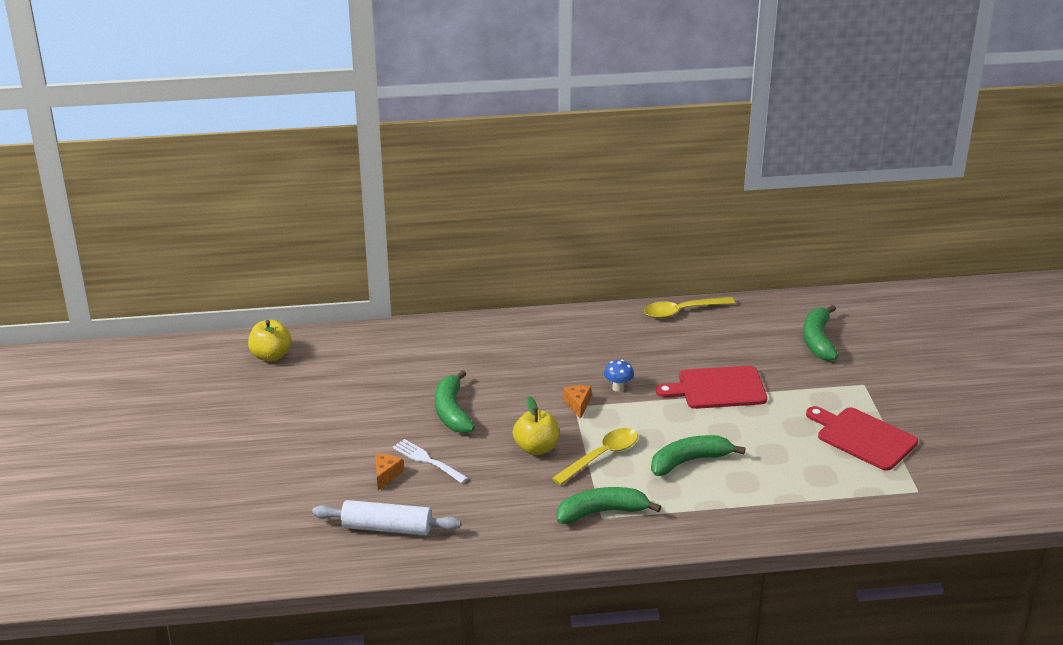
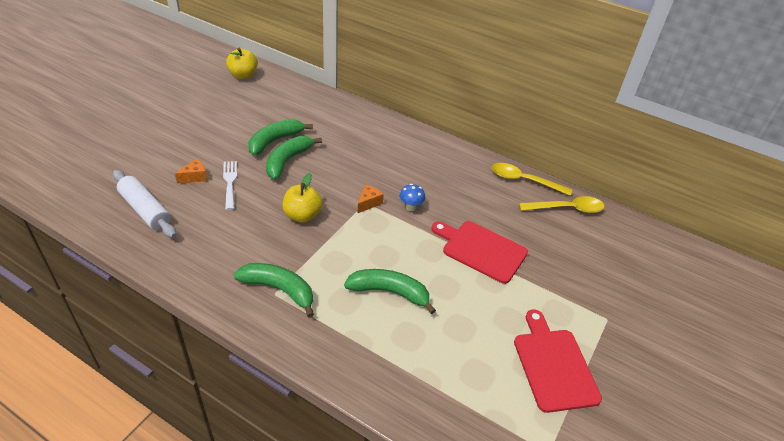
camera: 35 degrees right, 10 degrees up
yellow spoon [552,428,638,485] -> yellow spoon moved to [519,196,605,213]
green banana [803,305,838,361] -> green banana moved to [248,119,313,156]

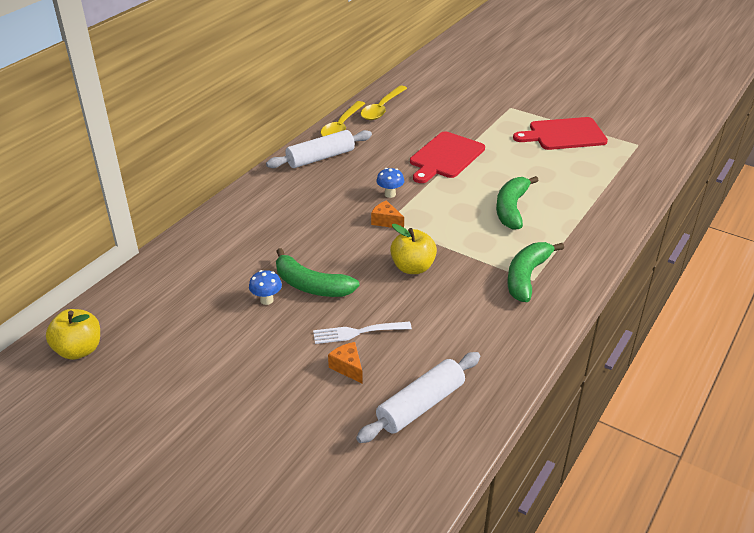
camera: 85 degrees left, 5 degrees down
green banana [248,119,313,156] -> blue mushroom [249,270,282,305]
yellow spoon [519,196,605,213] -> yellow spoon turned 150 degrees counterclockwise [361,85,407,120]
none -> white rolling pin [266,130,372,168]

